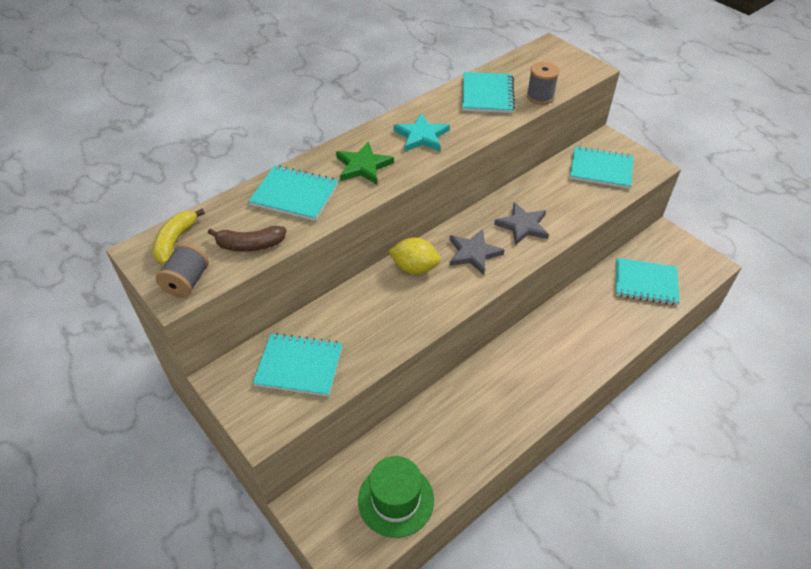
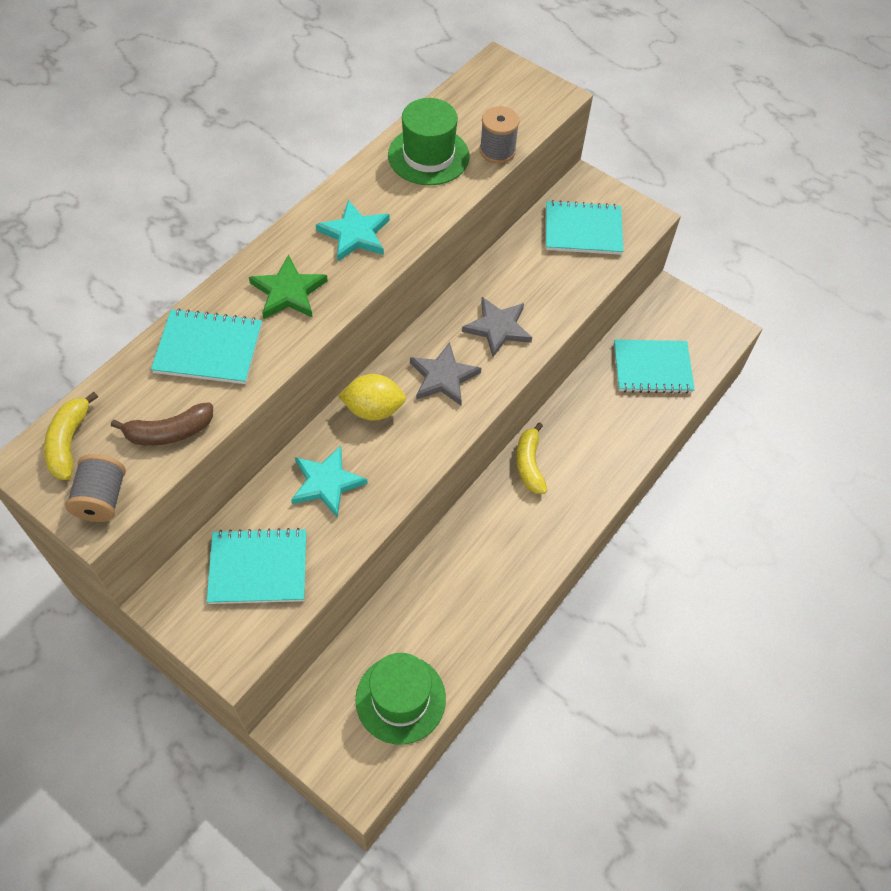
camera: 15 degrees left, 10 degrees up
turquoise notebook [462,72,515,113] -> green hat [388,98,470,185]
none -> turquoise star [291,446,368,518]
none -> yellow banana [516,422,547,494]

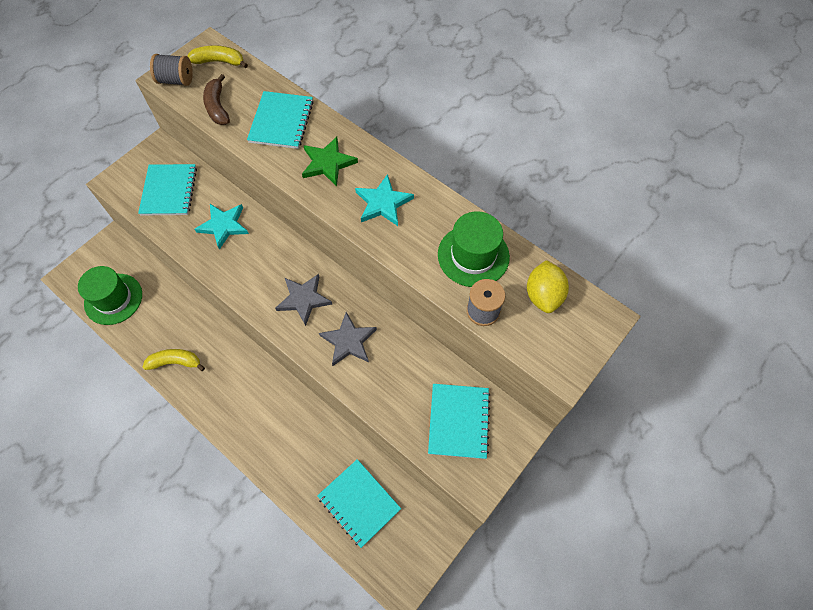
camera: 95 degrees right, 5 degrees up
yellow lemon [338,374,406,421] -> yellow lemon moved to [527,260,569,313]
yellow banana [516,422,547,494] -> yellow banana moved to [143,349,205,371]
turquoise notebook [614,339,695,394] -> turquoise notebook turned 45 degrees counterclockwise [317,459,401,548]

